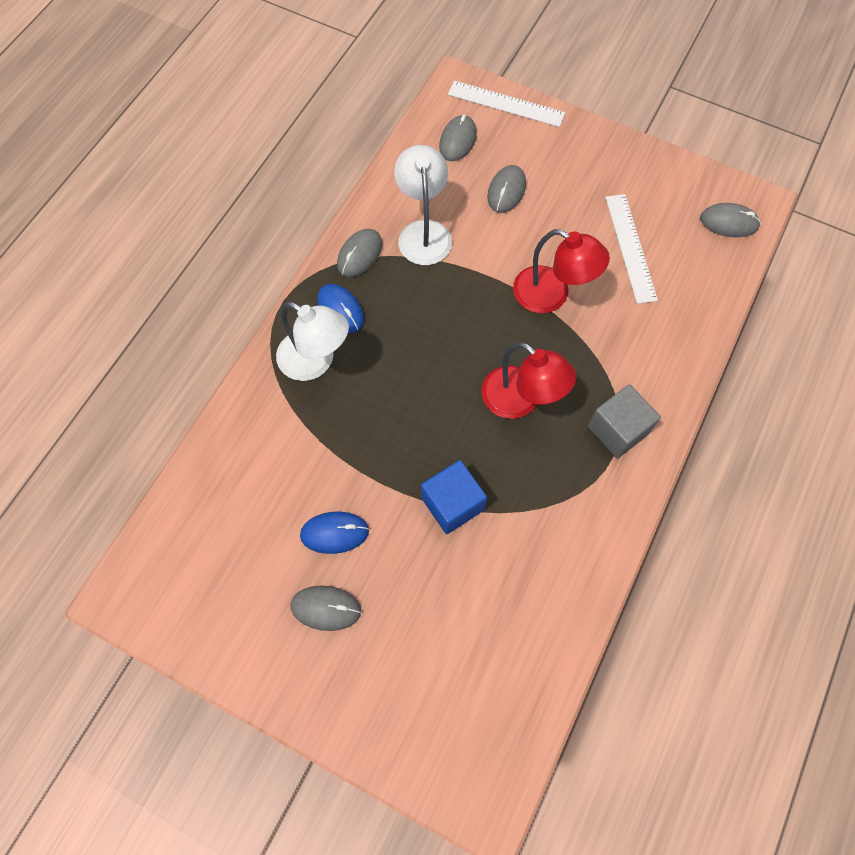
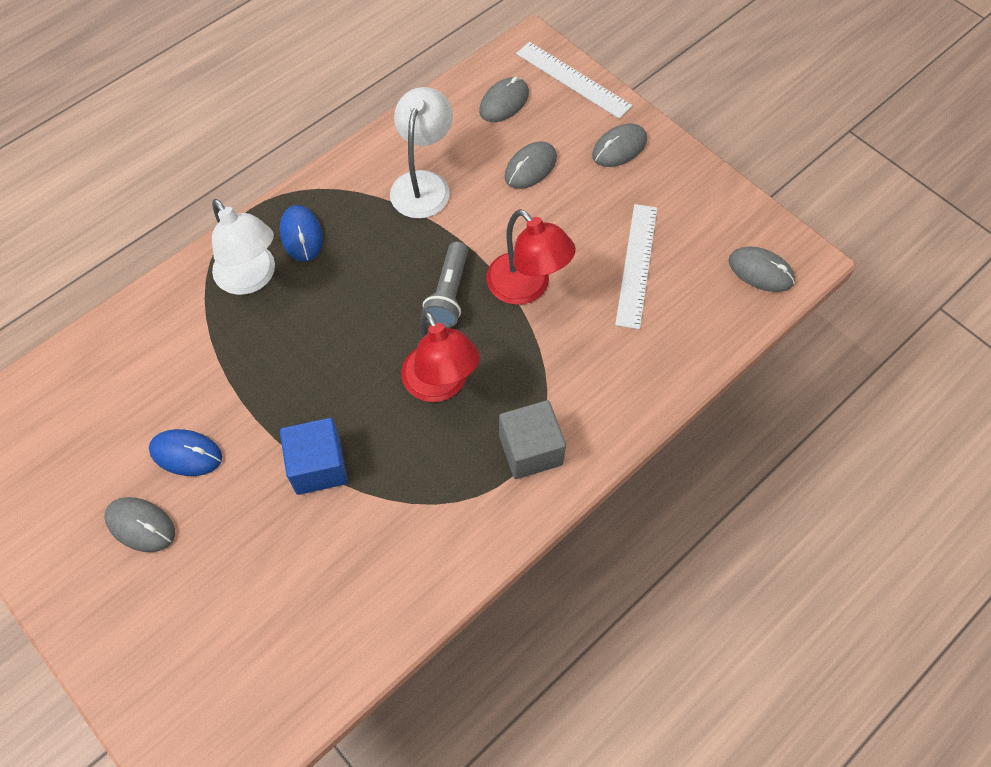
camera: 20 degrees right, 5 degrees down
grey mouse [337,229,382,277] -> grey mouse moved to [592,124,647,167]
none -> grey flashlight [422,242,468,328]

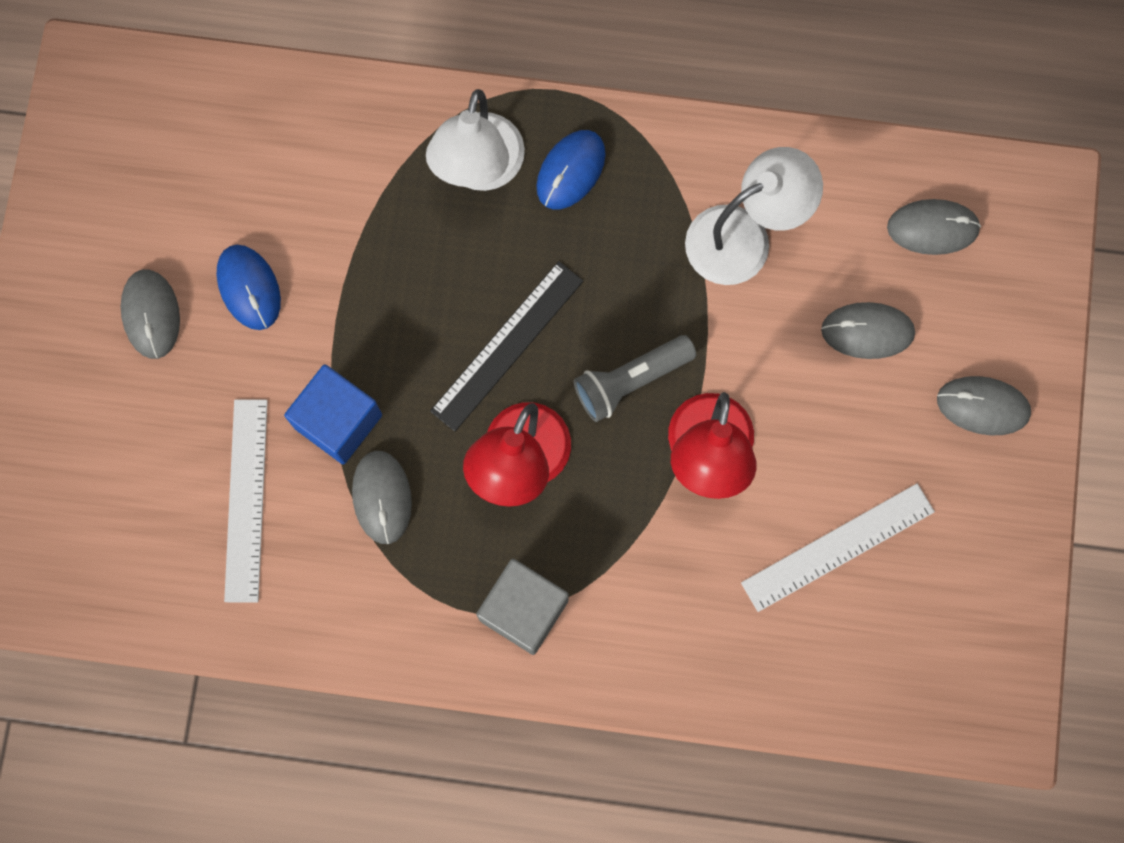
camera: 50 degrees right, 15 degrees up
white ruler [516,42,633,119] -> white ruler moved to [224,399,268,603]
grey mouse [728,246,795,292] -> grey mouse moved to [352,451,412,544]
none -> black ruler [430,261,583,432]

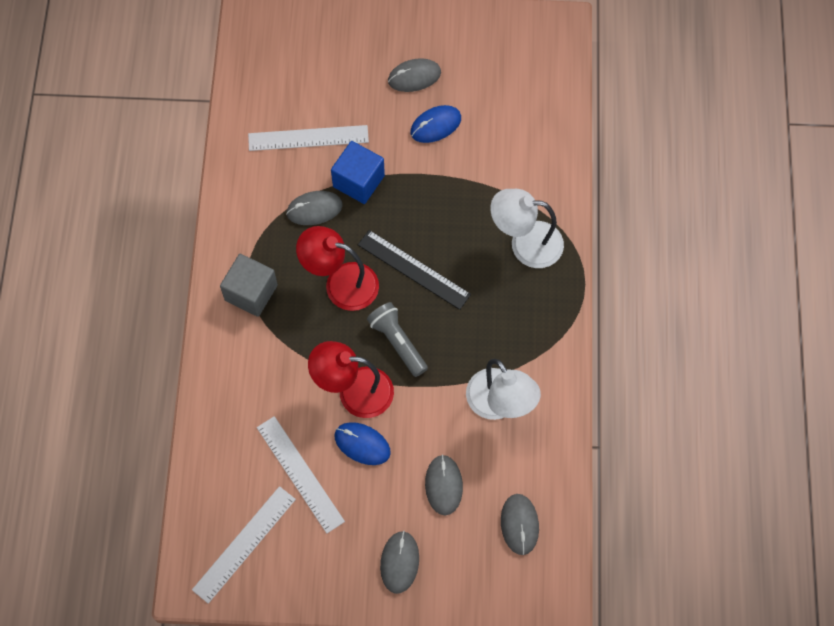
camera: 85 degrees right, 10 degrees down
blue mouse [536,130,606,209] -> blue mouse moved to [334,422,391,465]
none -> white ruler [192,486,296,604]

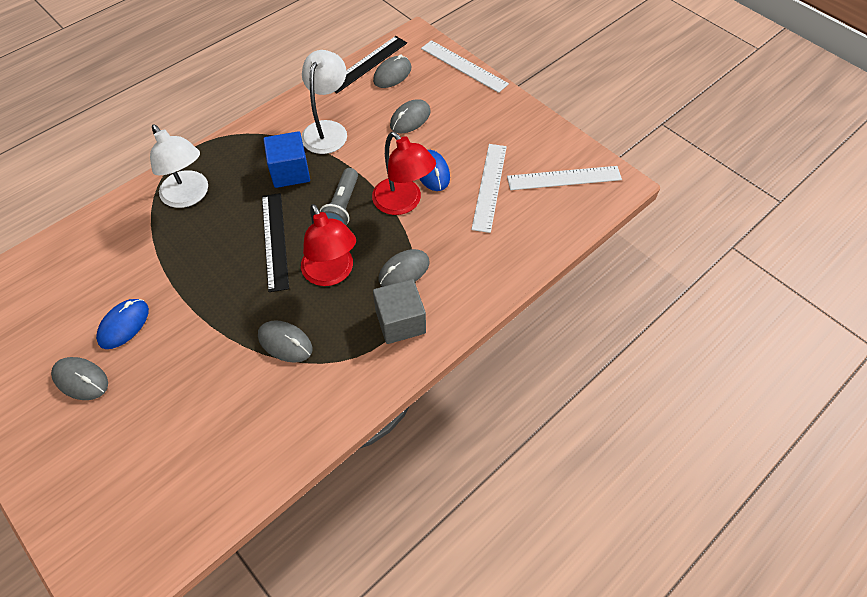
camera: 135 degrees left, 10 degrees down
white ruler [248,125,369,151] -> white ruler moved to [421,40,509,93]
blue cube [331,141,385,204] -> blue cube moved to [263,131,310,188]
grey mouse [380,531,419,594] -> grey mouse moved to [379,249,430,287]
blue mouse [410,105,461,143] -> blue mouse turned 75 degrees counterclockwise [96,299,149,349]
none -> black ruler [335,36,407,93]

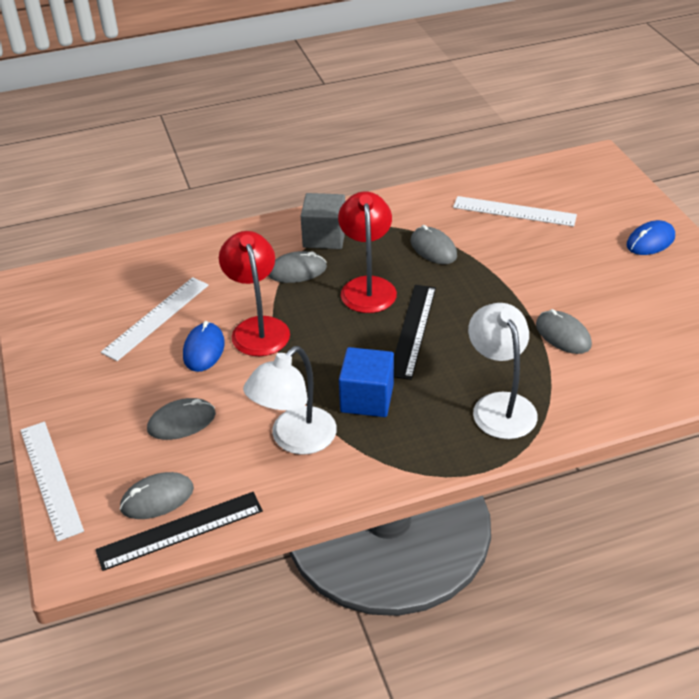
camera: 155 degrees left, 15 degrees down
grey mouse [51,357,108,400] -> grey mouse moved to [536,309,592,354]
blue mouse [96,299,149,349] -> blue mouse moved to [626,220,675,255]
grey flashlight [320,168,358,225] -> none
white ruler [507,166,622,190] -> white ruler moved to [453,196,577,227]

